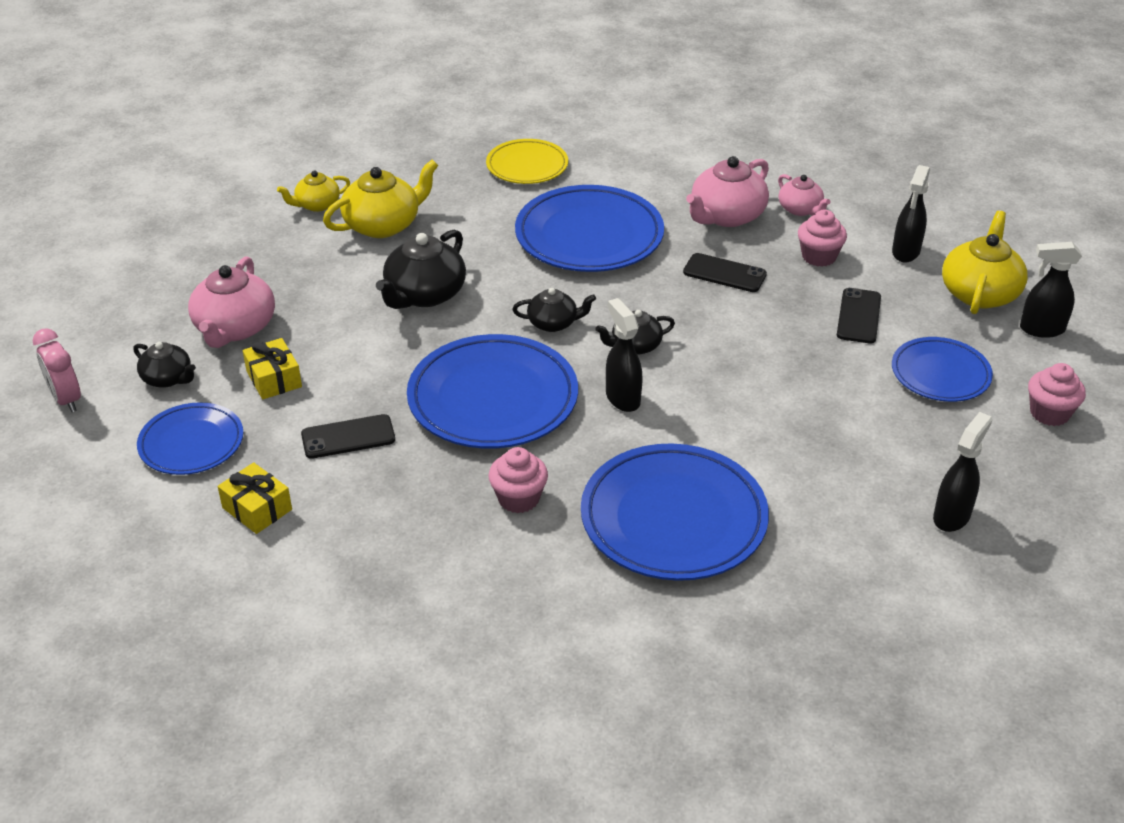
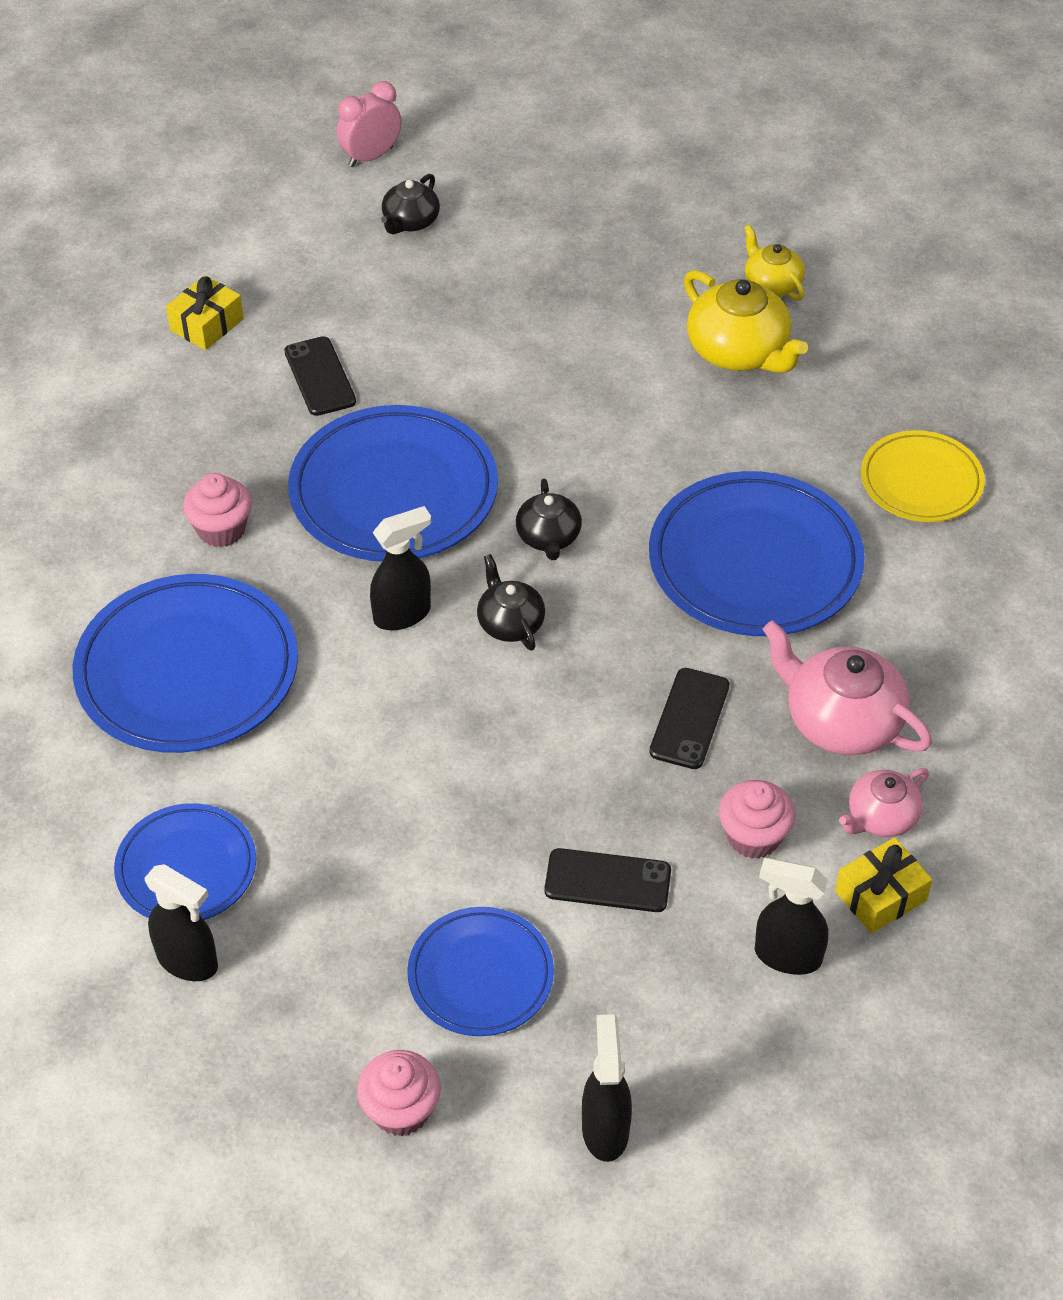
camera: 85 degrees right, 10 degrees up
blue plate [137,402,243,475] -> blue plate moved to [114,803,256,920]
pink teapot [188,256,275,348] -> none
yellow gift [243,338,302,400] -> yellow gift moved to [835,837,932,933]
black teapot [376,230,466,309] -> none
yellow teapot [942,211,1028,314] -> none

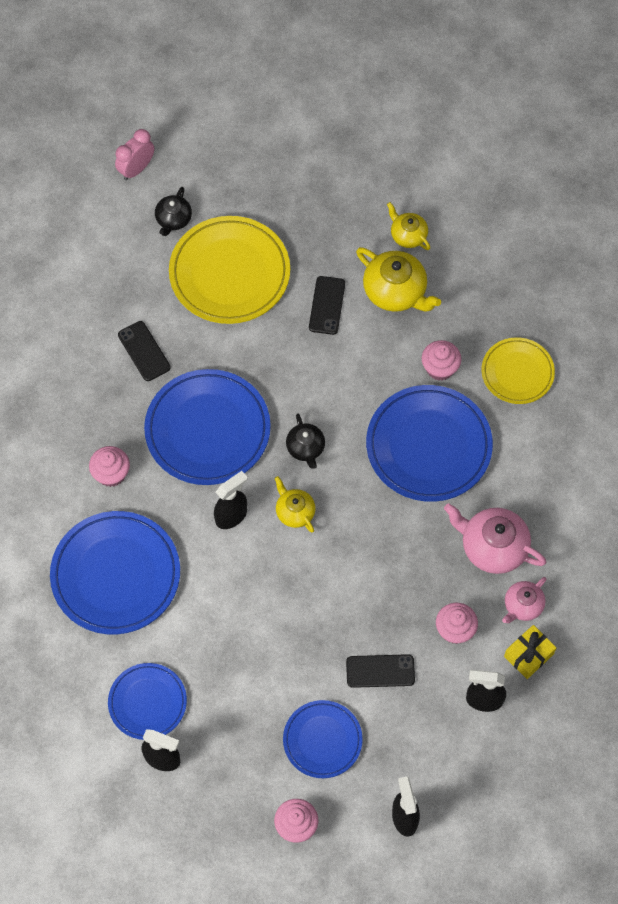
camera: 10 degrees left, 15 degrees up
yellow gift [166,275,244,350] -> none
black teapot [477,554,545,651] -> yellow teapot [275,476,316,533]
black phone [649,668,729,769] -> black phone moved to [309,276,345,335]
none -> yellow plate [169,216,290,324]
none -> pink cupcake [422,340,461,381]

